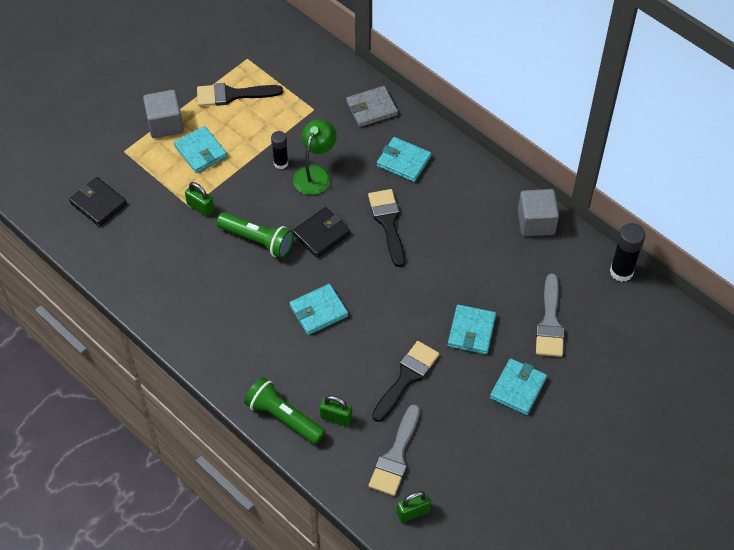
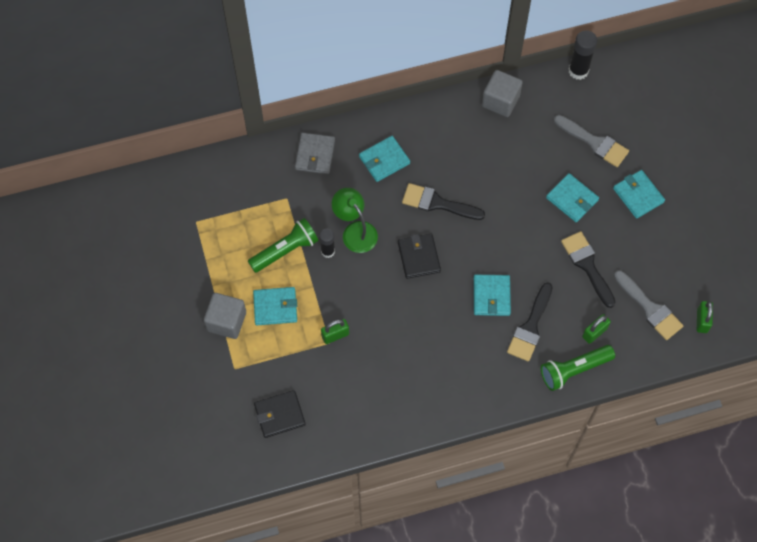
camera: 60 degrees left, 10 degrees up
black brush [197,83,283,106] -> black brush moved to [507,282,553,362]
green flashlight [216,212,294,258] -> green flashlight moved to [248,218,319,273]

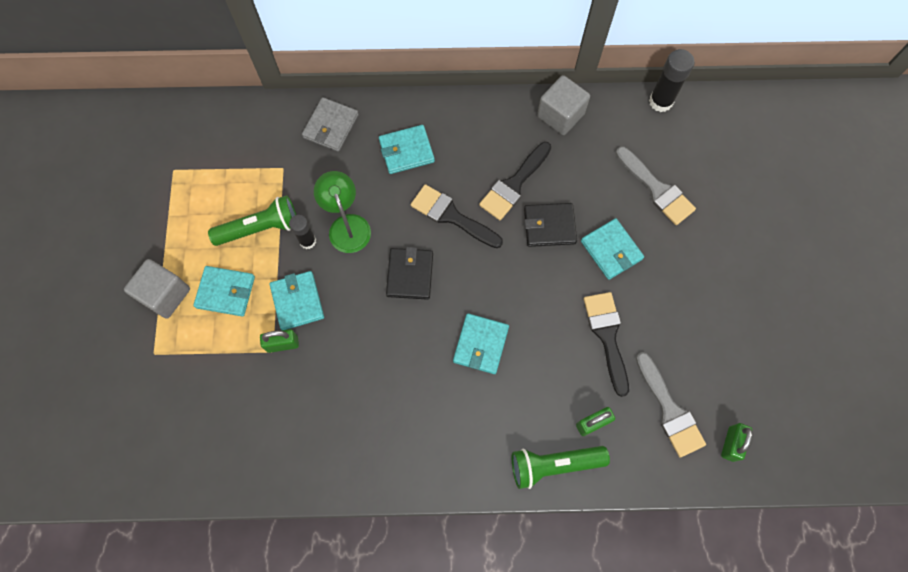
camera: 15 degrees right, 5 degrees up
black wallet [254,390,306,438] -> black wallet moved to [524,203,577,247]
black brush [507,282,553,362] -> black brush moved to [479,142,551,220]
turquoise wallet [613,170,665,219] -> turquoise wallet moved to [269,271,324,331]

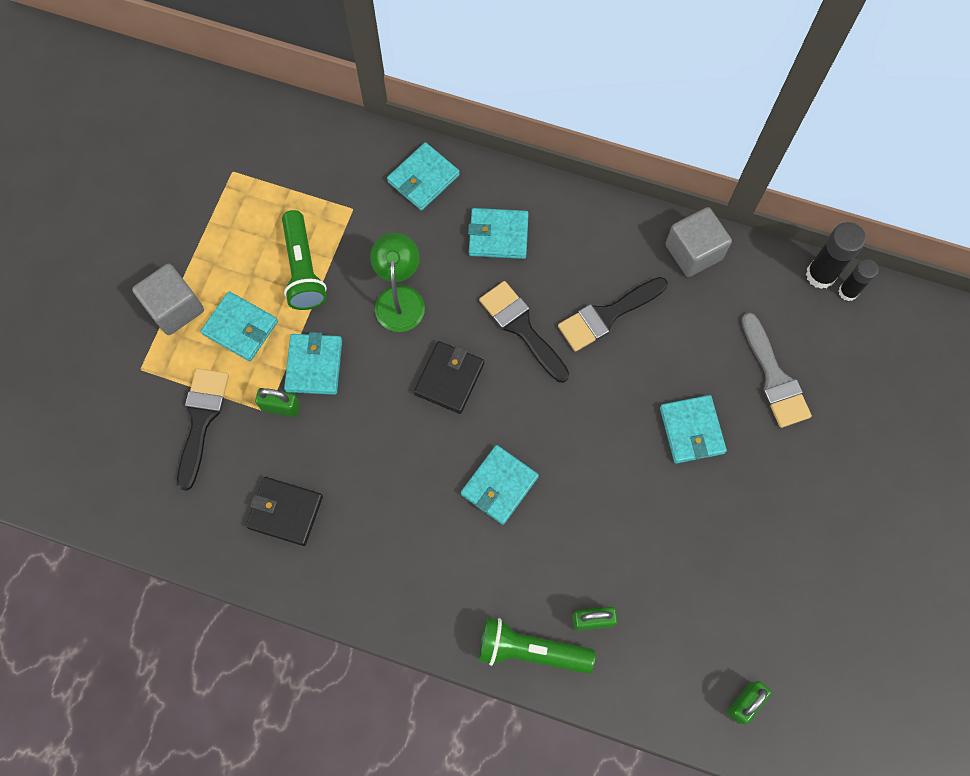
camera: 20 degrees right, 0 degrees up
green flashlight [208,195,296,246] -> green flashlight turned 75 degrees clockwise [282,210,327,310]
black glue stick [289,215,316,249] -> black glue stick moved to [838,259,879,301]
grey wallet [302,97,358,152] -> turquoise wallet [387,142,460,211]
black wallet [524,203,577,247] -> black wallet moved to [246,477,323,546]
black brush [584,292,629,397] -> black brush moved to [177,368,229,491]
grey brush [636,352,706,457] -> none

